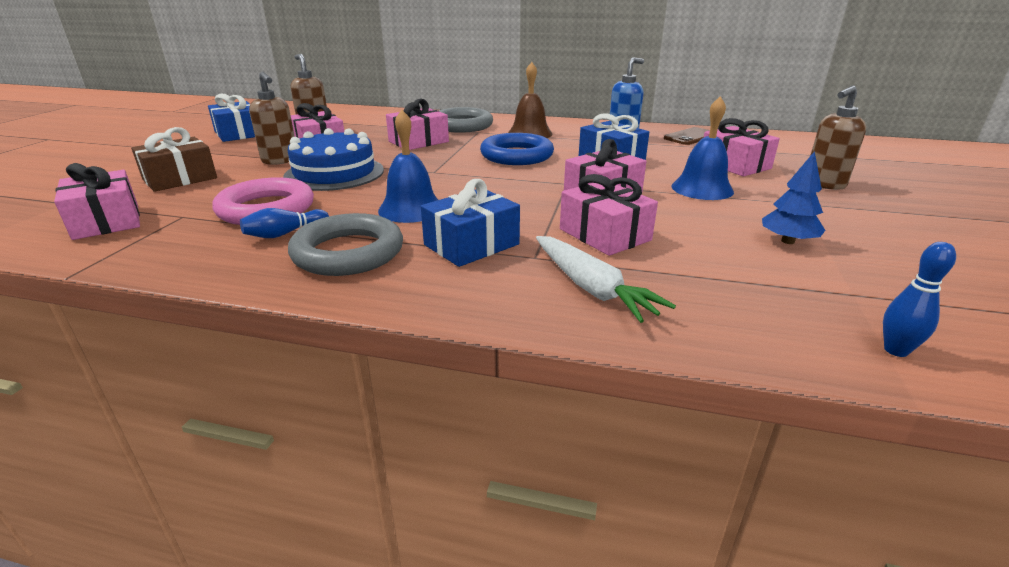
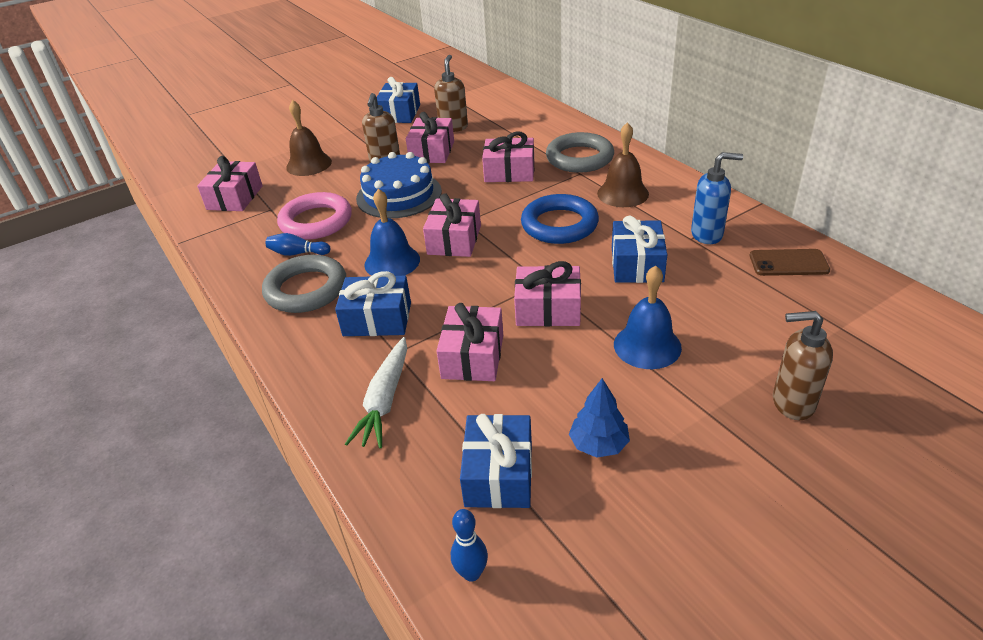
camera: 45 degrees right, 10 degrees up
brown gift [131,127,217,192] -> brown bell [286,100,332,176]
pink gift [704,118,780,176] -> pink gift moved to [423,193,481,257]
none -> blue gift [460,414,532,508]

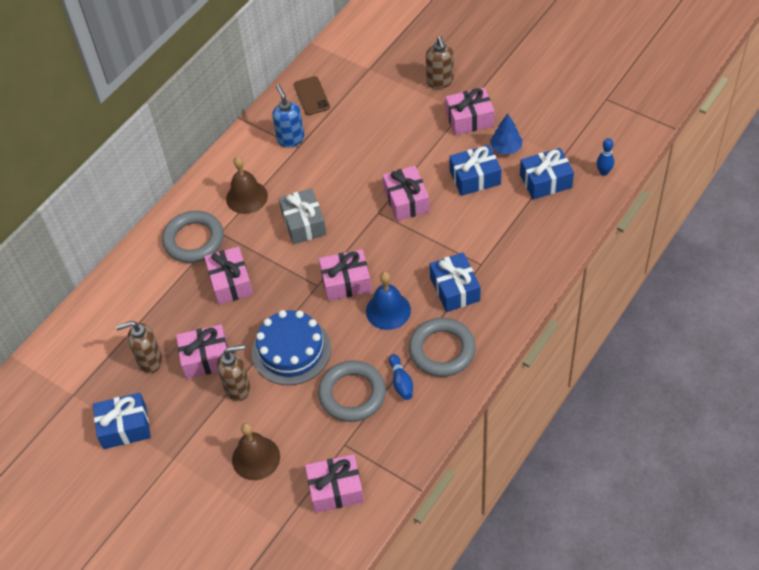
camera: 110 degrees left, 15 degrees up
pink ring [277,192,352,240] -> grey ring [318,361,386,422]
white carrot [345,337,407,448] -> none
pink gift [436,303,503,381] -> pink gift moved to [445,87,495,135]
blue ring [521,194,599,244] -> grey gift [279,188,326,245]
blue gift [612,215,667,283] -> blue gift moved to [449,145,501,196]
blue bell [614,265,682,369] -> none

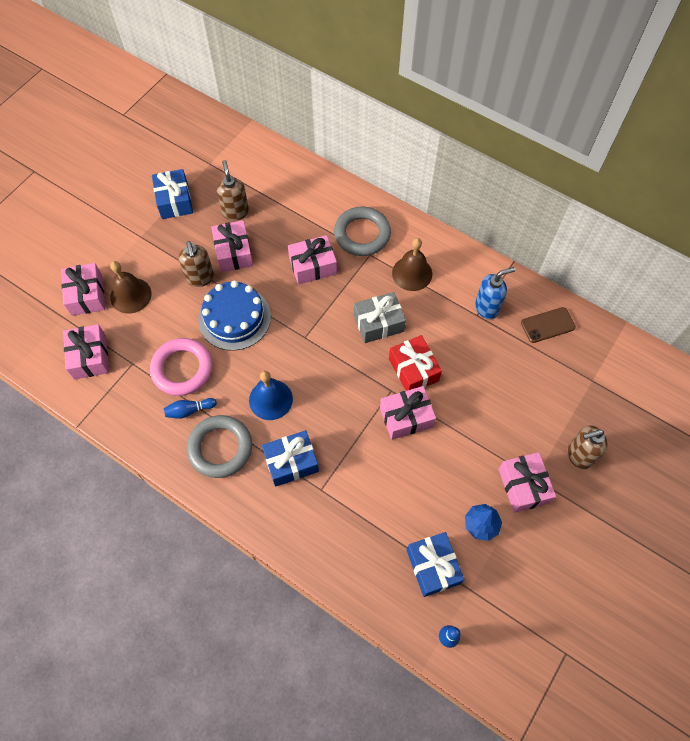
camera: 85 degrees right, 10 degrees up
grey ring [318,361,386,422] -> pink ring [150,338,212,396]
pink gift [319,249,372,301] -> pink gift moved to [61,263,105,316]
blue gift [449,145,501,196] -> none
none -> red gift [389,335,442,391]

